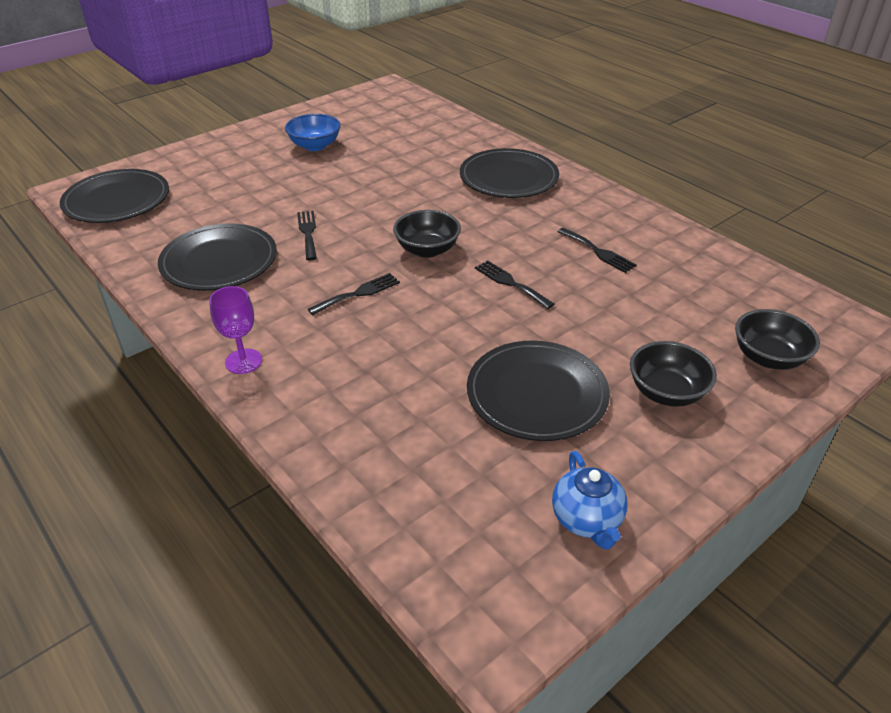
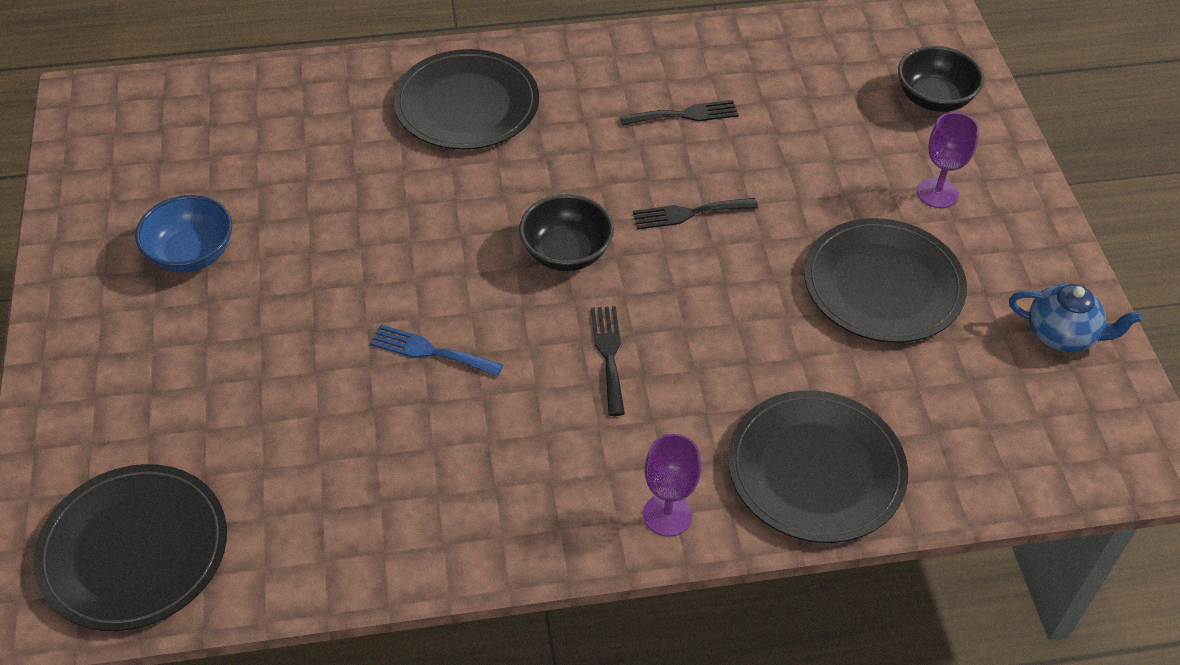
camera: 60 degrees left, 10 degrees up
black plate [158,223,277,291] -> black plate moved to [728,390,908,543]
black fork [297,211,317,260] -> blue fork [370,325,503,377]
black bowl [630,341,717,407] -> purple goblet [917,112,979,208]

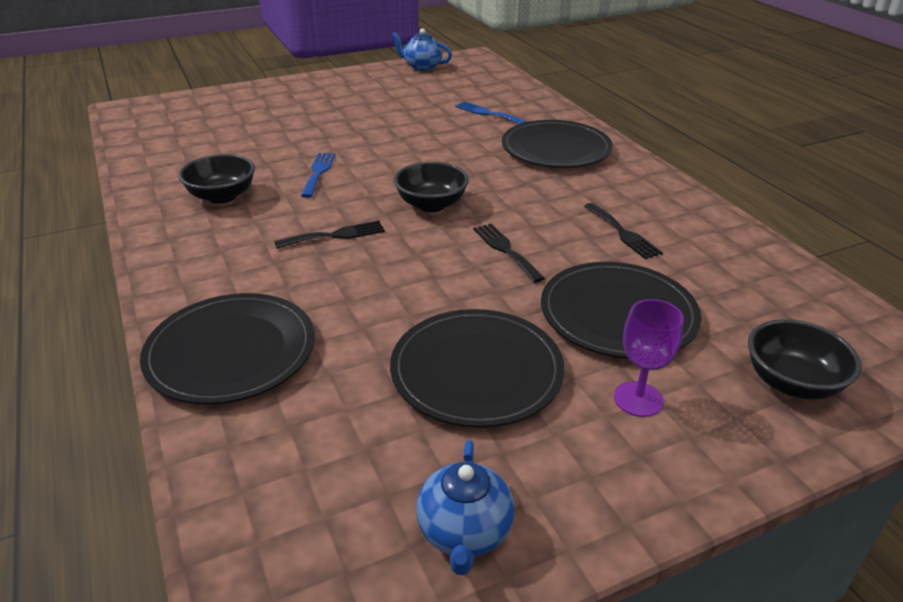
camera: 75 degrees right, 15 degrees down
black plate [33,464,227,631] -> black plate moved to [541,262,701,359]
blue bowl [135,195,232,273] -> none
purple goblet [643,434,701,537] -> none
none -> black bowl [178,154,255,204]
none -> blue teapot [392,28,452,71]
none -> blue fork [455,101,527,124]

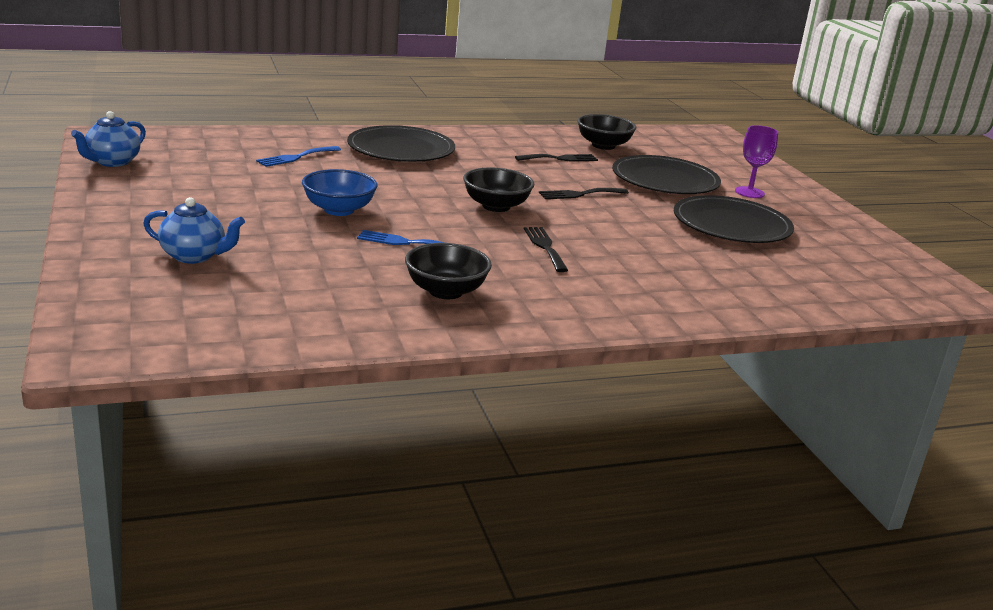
camera: 85 degrees left, 10 degrees down
black plate [140,293,315,405] -> none
blue teapot [416,440,515,575] -> blue teapot moved to [143,197,245,264]
black bowl [748,319,862,400] -> black bowl moved to [577,114,636,150]
none -> blue bowl [302,169,377,216]

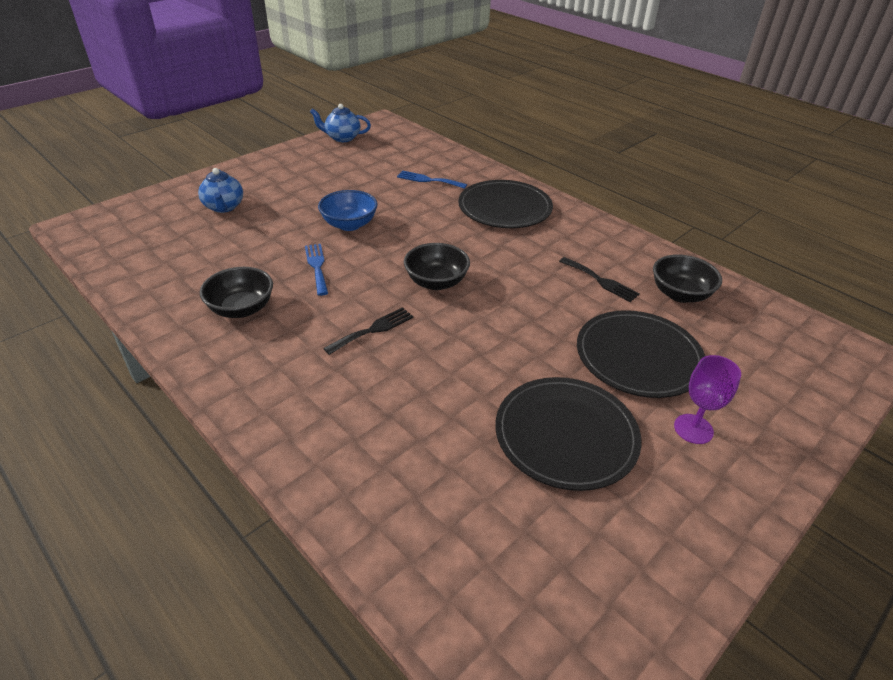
camera: 65 degrees right, 15 degrees up
black fork [539,188,629,199] -> none

